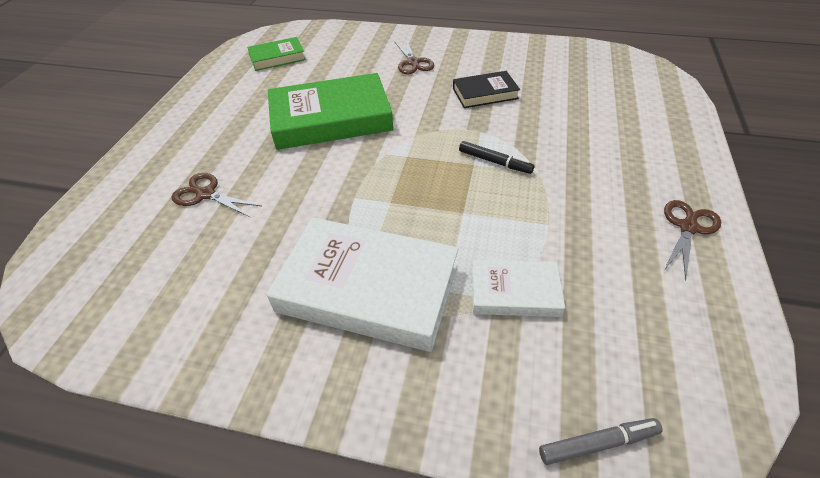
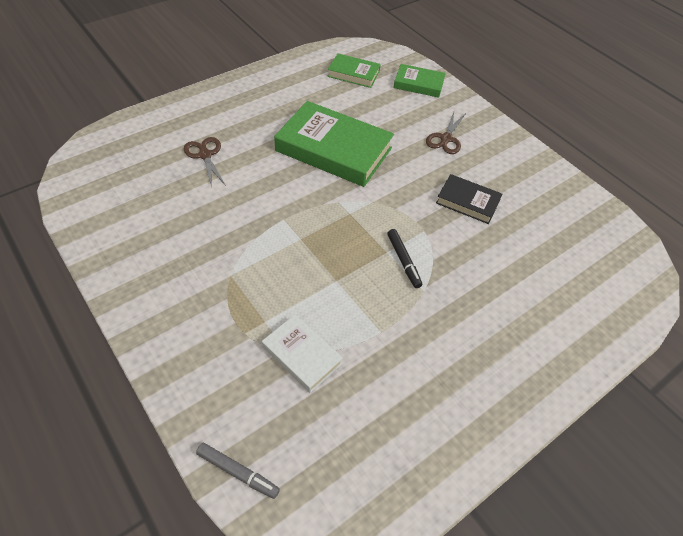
camera: 35 degrees right, 5 degrees up
white book [267,217,459,352] -> none
brown scissors [664,200,721,281] -> none
none -> green book [394,64,446,98]

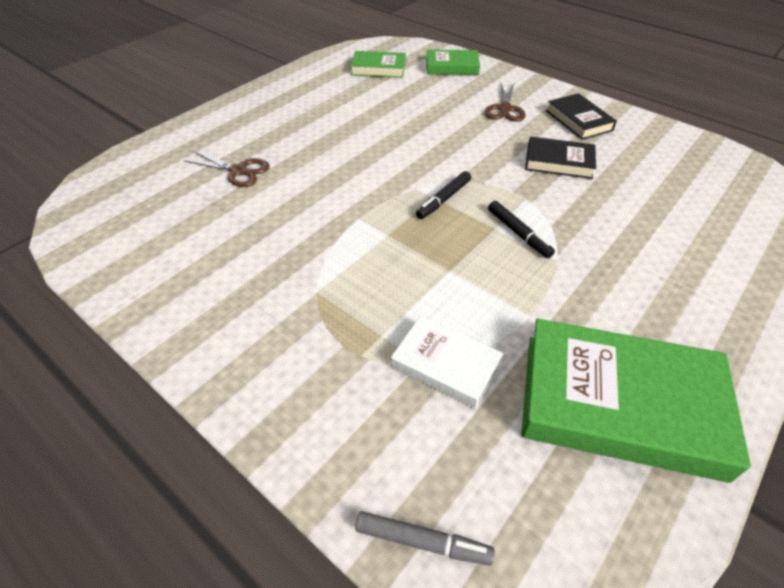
camera: 10 degrees left, 5 degrees down
brown scissors [184,137,226,188] -> brown scissors turned 150 degrees clockwise [183,151,270,187]
green book [274,101,394,187] -> green book moved to [521,319,751,483]
none -> black marker [416,171,471,219]
none -> black book [546,93,617,140]

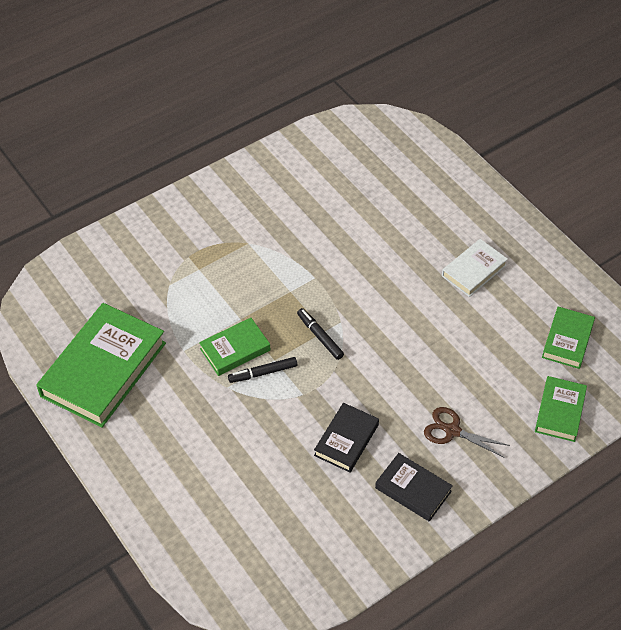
camera: 105 degrees right, 5 degrees up
brown scissors [183,151,270,187] -> none
grey marker [355,511,495,566] -> none
white book [391,316,503,409] -> white book moved to [442,239,508,297]
black book [546,93,617,140] -> black book turned 45 degrees clockwise [375,453,453,522]
none -> green book [199,318,270,376]

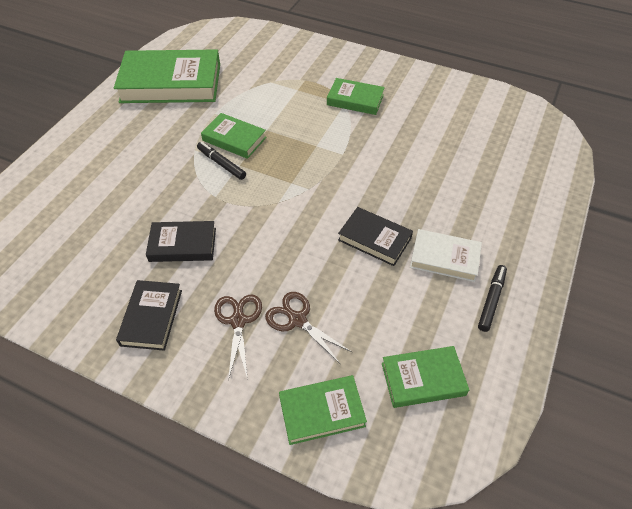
camera: 60 degrees right, 0 degrees up
black marker [297,308,344,360] -> black marker moved to [478,265,507,332]
none -> brown scissors [265,292,353,364]
none -> green book [327,78,385,115]
none -> black book [338,207,413,266]

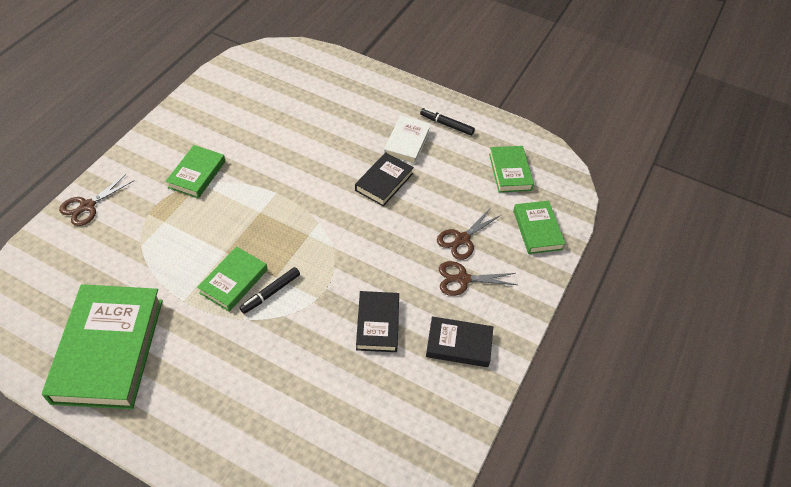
camera: 90 degrees left, 0 degrees up
none -> brown scissors [59,174,133,226]

